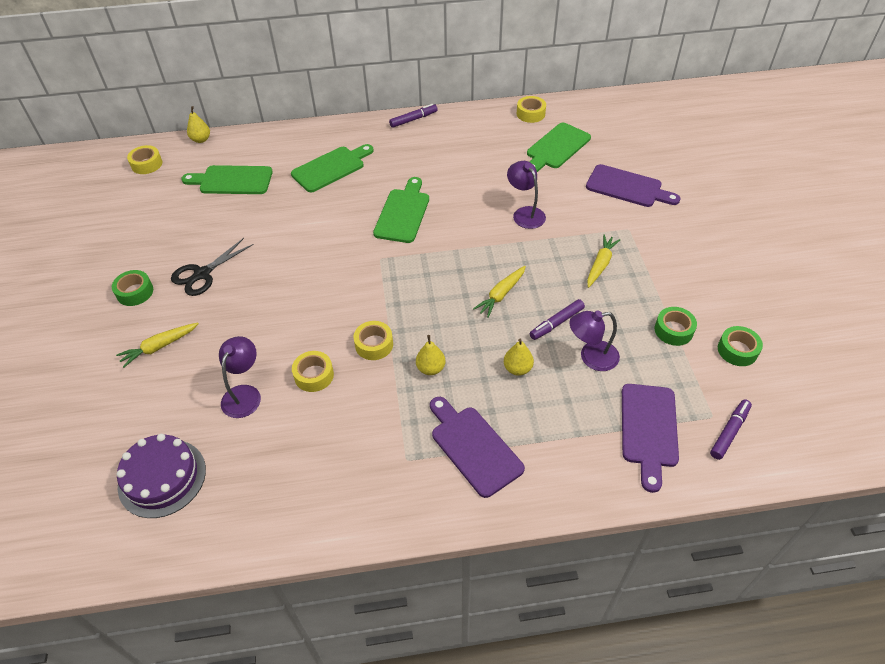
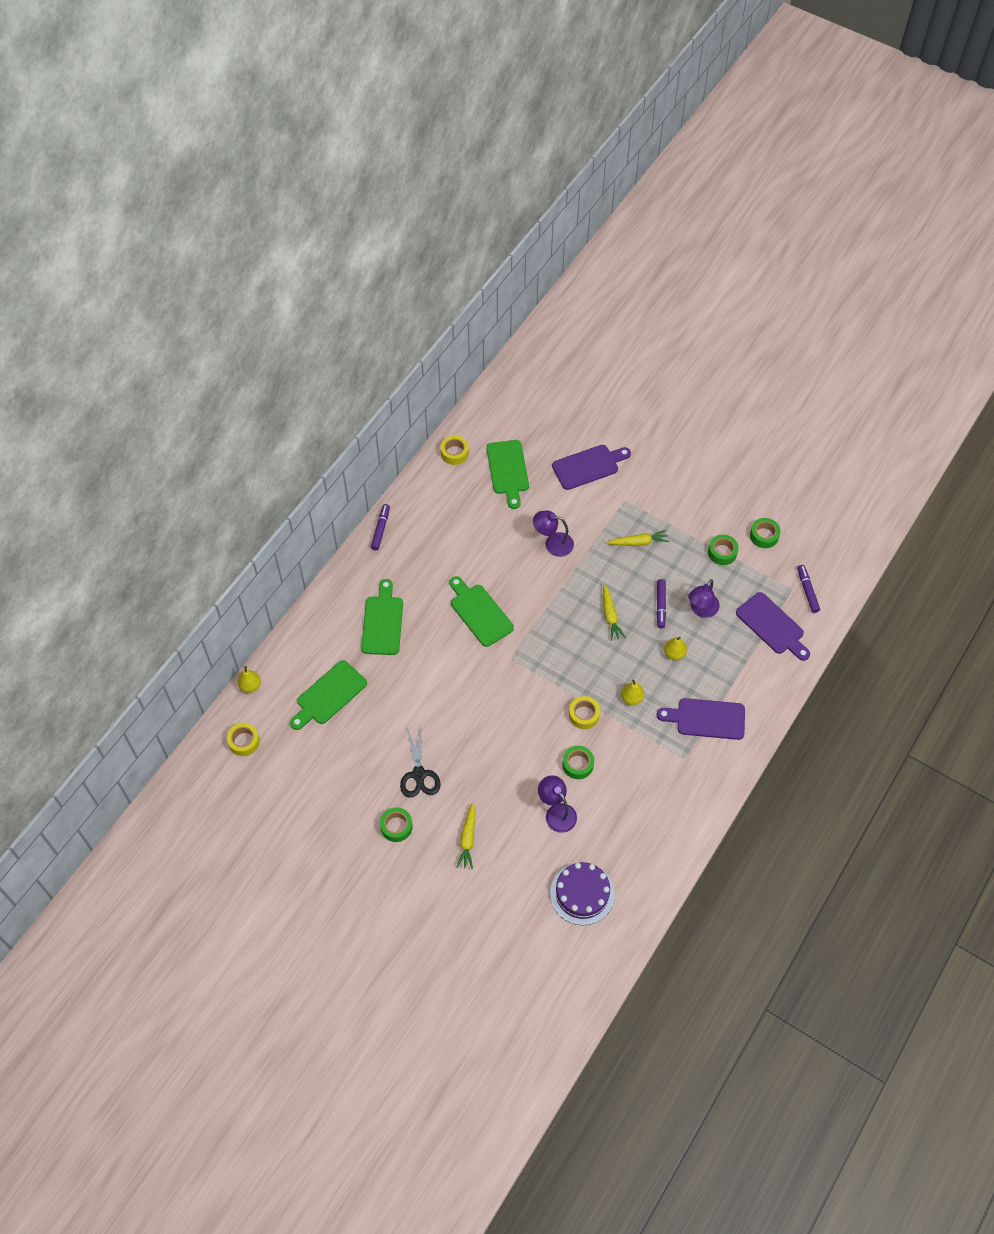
camera: 50 degrees left, 10 degrees up
yellow tape [292,351,334,392] -> green tape [562,746,594,779]
yellow carrot [587,234,621,288] -> yellow carrot turned 105 degrees clockwise [606,530,669,546]

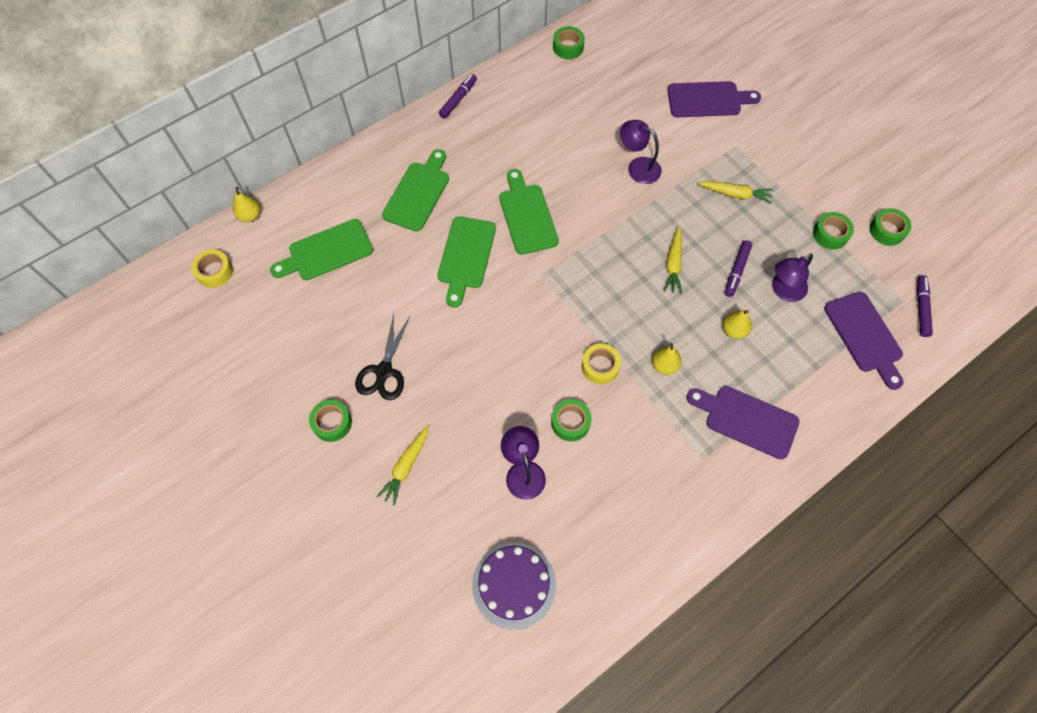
camera: 20 degrees right, 5 degrees up
yellow tape [441,436,469,465] -> green tape [553,26,585,59]
green cutting board [486,440,529,509] -> green cutting board moved to [438,216,496,307]

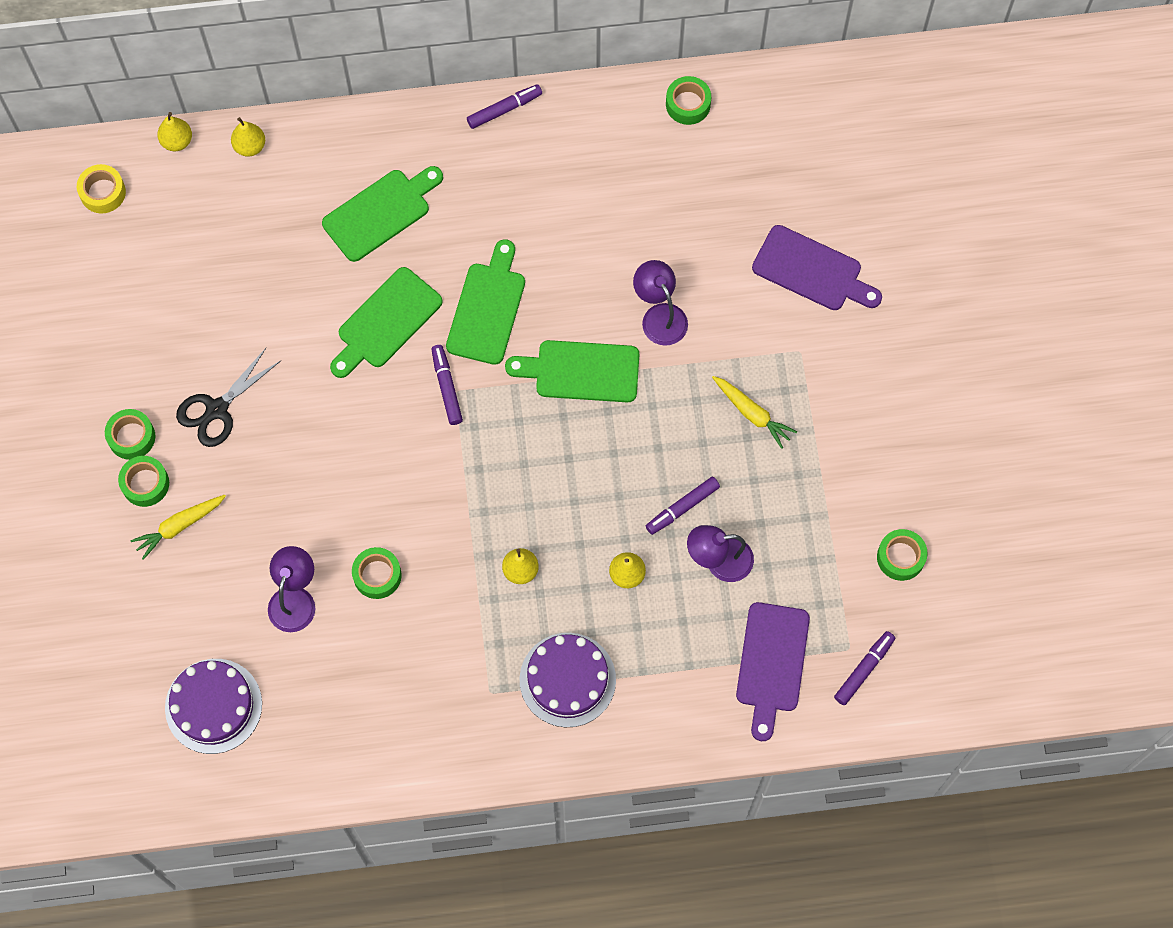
camera: 30 degrees right, 5 degrees up
green cutting board [270,219,373,280] -> green cutting board moved to [505,340,640,402]
yellow tape [582,344,621,384] -> none
yellow carrot [664,226,682,294] -> none
purple cutting board [686,386,799,459] -> purple cake [520,633,616,727]
green tape [813,212,854,249] -> green tape moved to [118,456,169,507]
none -> yellow pear [231,117,265,157]
none -> purple marker [431,345,463,425]

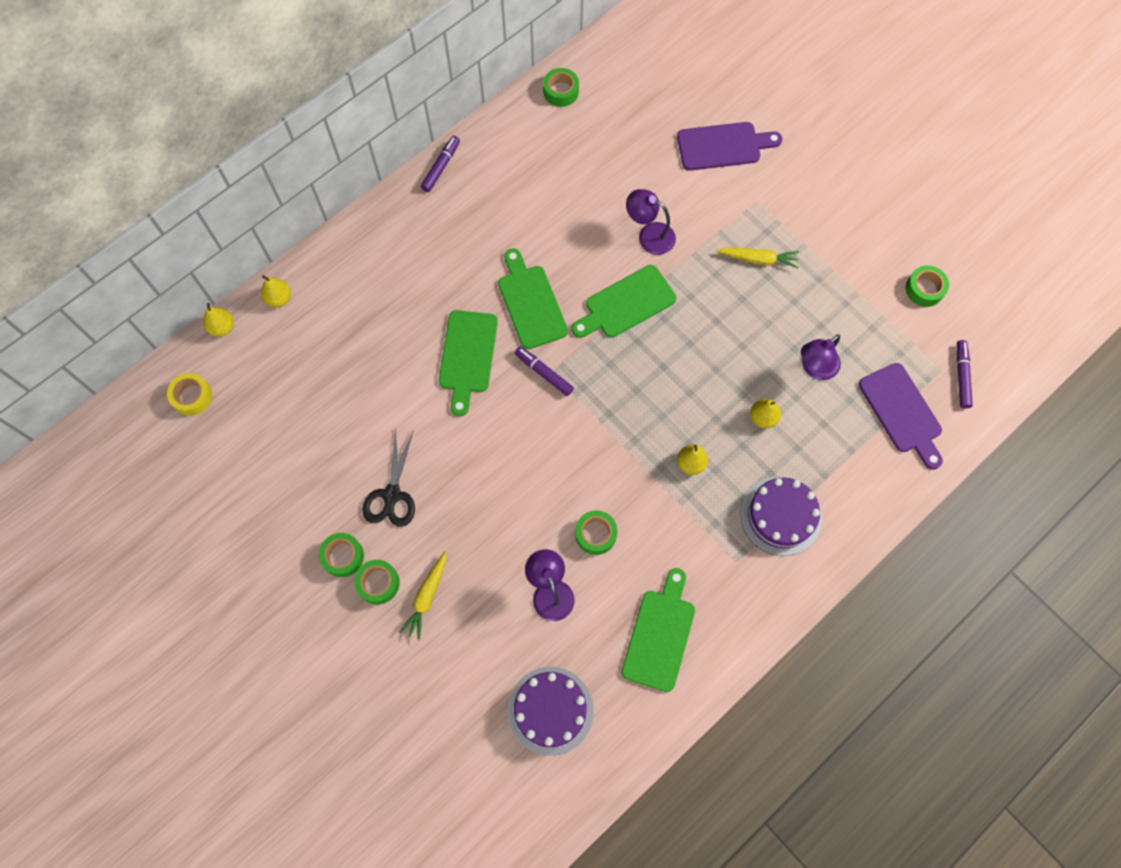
camera: 35 degrees left, 0 degrees up
green cutting board [322,166,443,262] -> green cutting board moved to [622,568,695,692]
purple marker [646,477,720,535] -> none

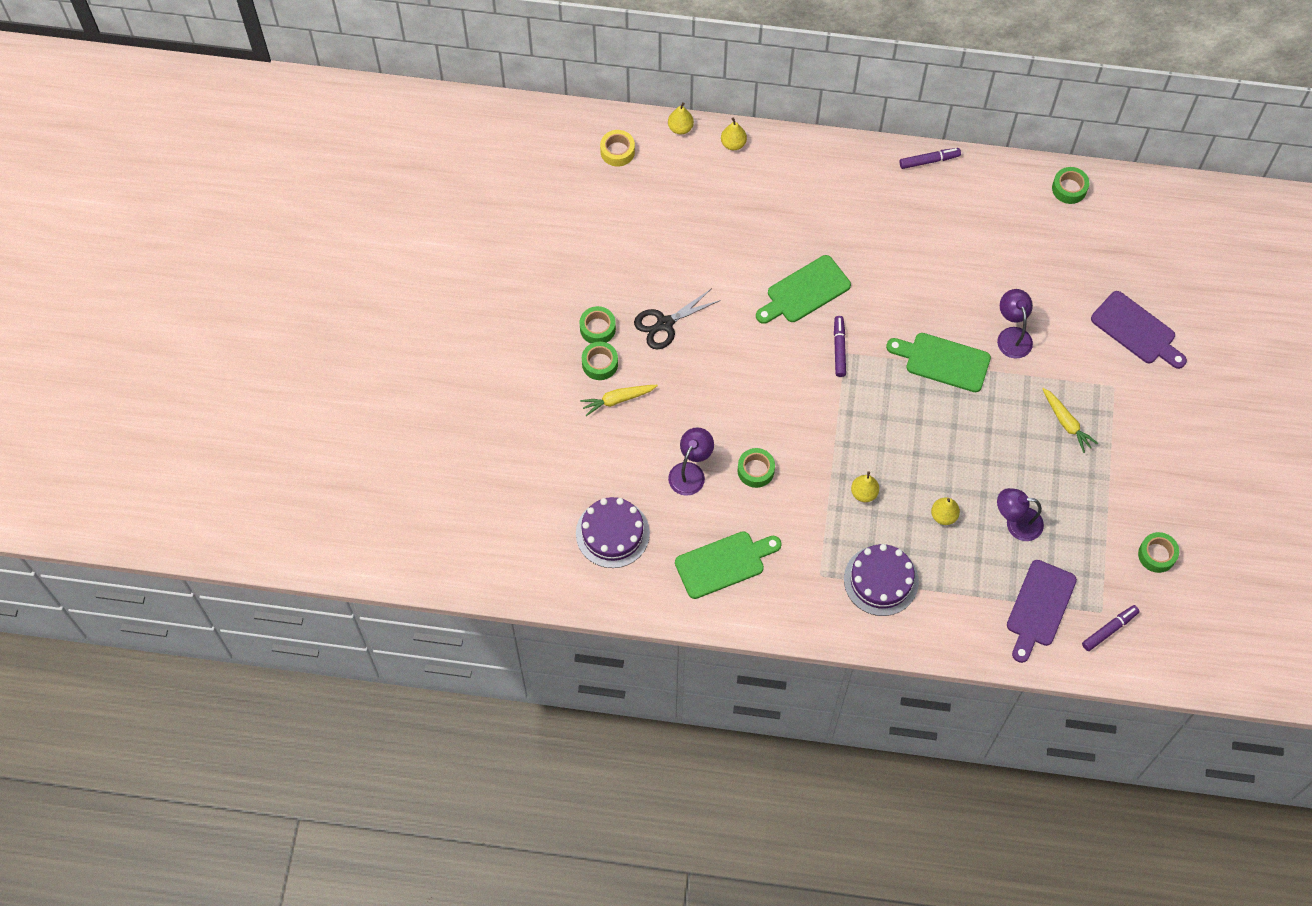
camera: 50 degrees right, 5 degrees down
green cutting board [498,248,568,349] -> none

